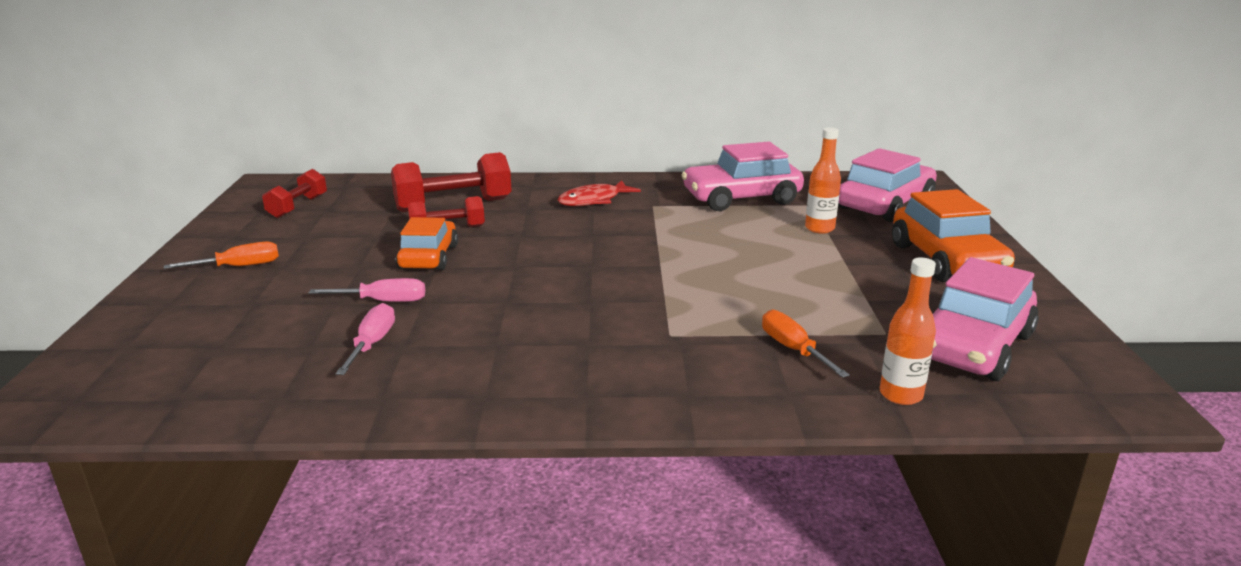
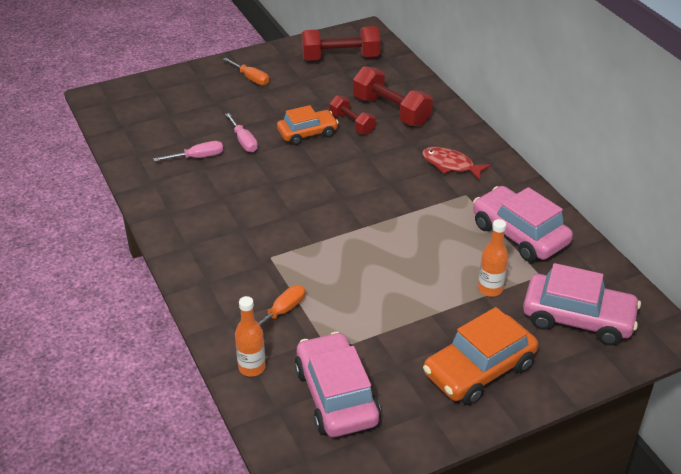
camera: 65 degrees right, 15 degrees up
red dumbbell [262,169,327,218] -> red dumbbell [301,26,380,61], size x1.64
pink car [931,257,1039,381] -> pink car turned 60 degrees clockwise [294,332,381,437]

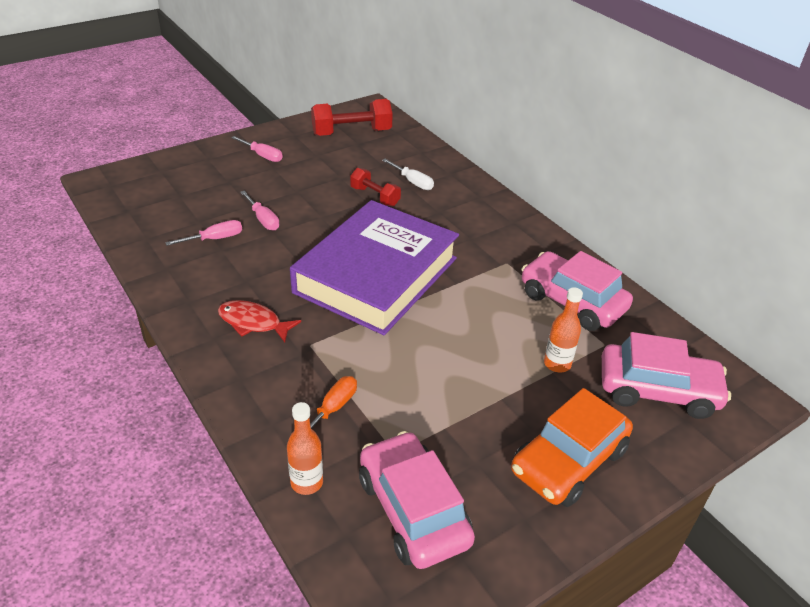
camera: 10 degrees left, 0 degrees up
orange screwdriver [223,58,269,85] -> pink screwdriver [231,136,283,162]
orange car [277,105,339,145] -> none
red dumbbell [353,66,433,126] -> white screwdriver [382,159,434,190]
red fish [422,147,491,181] -> red fish moved to [218,300,301,342]
none -> purple book [290,200,459,335]

